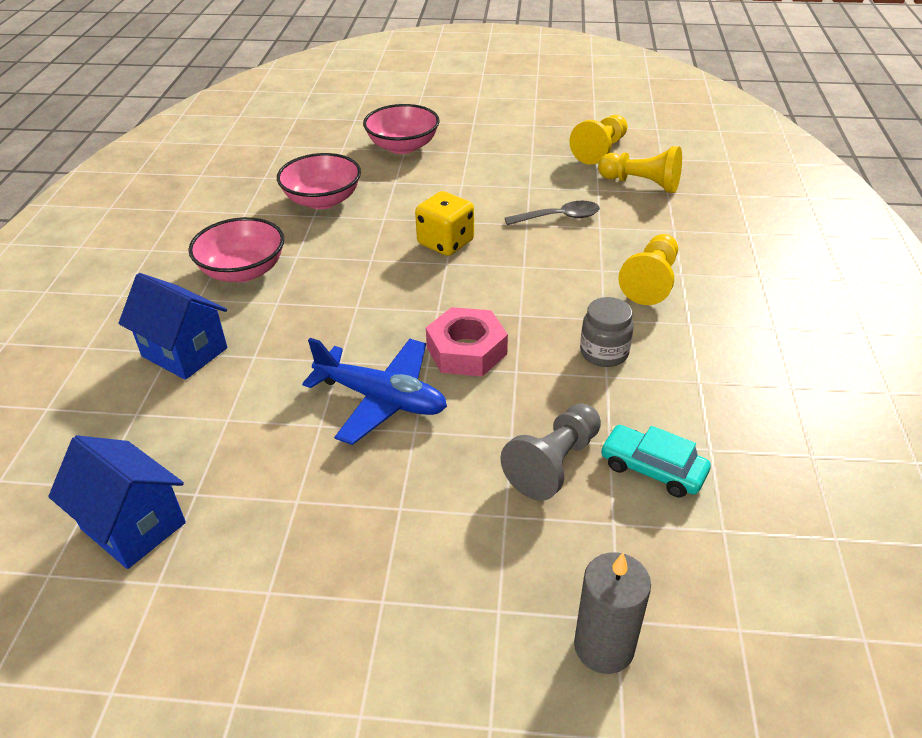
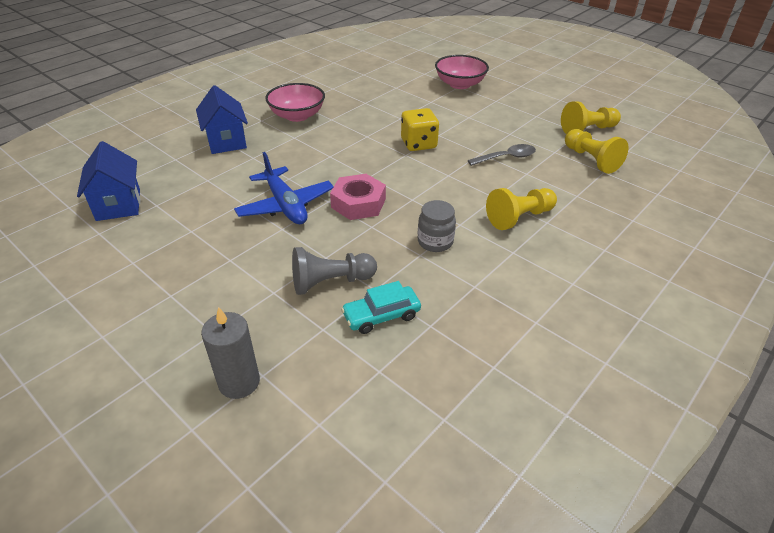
camera: 35 degrees right, 0 degrees up
pink bowl [277,153,361,209] -> none
grey spoon [505,201,600,225] -> grey spoon turned 45 degrees counterclockwise [468,144,536,166]
turquoise car [600,425,711,497] -> turquoise car turned 90 degrees counterclockwise [341,281,421,334]

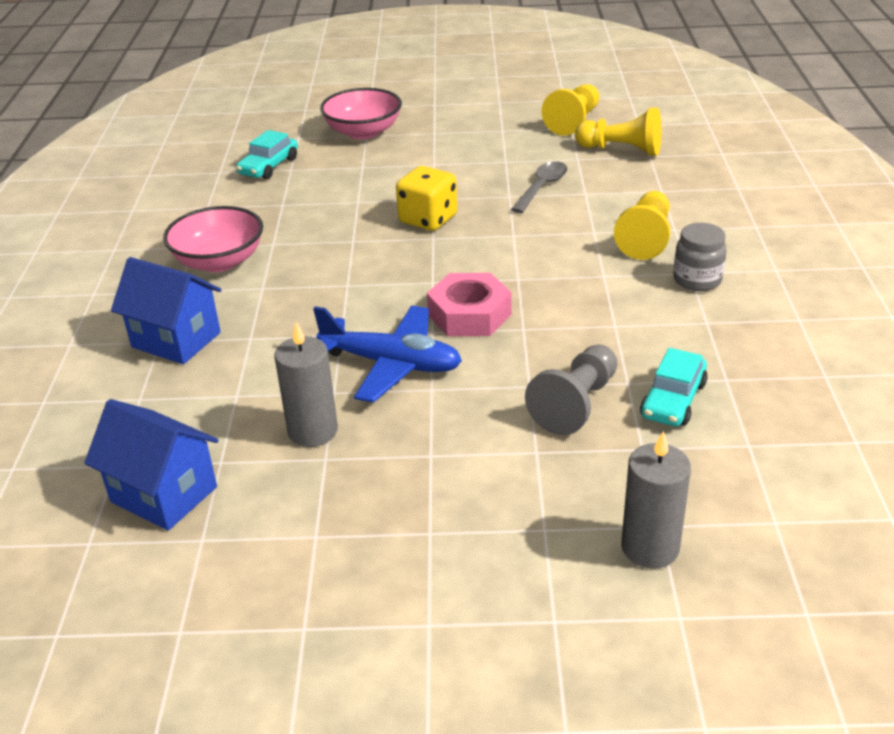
camera: 40 degrees left, 5 degrees down
grey jar [418,200,456,252] -> grey jar moved to [673,223,727,291]
none -> turquoise car [236,130,298,179]
none -> grey candle [274,322,338,447]

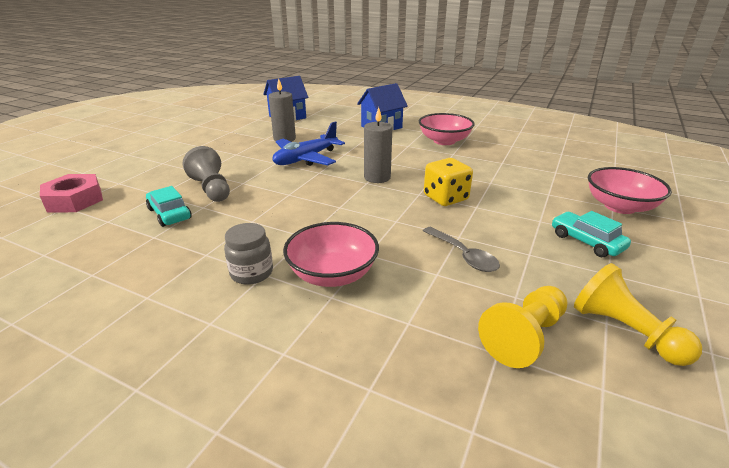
camera: 115 degrees right, 5 degrees down
turquoise car [236,130,298,179] -> turquoise car moved to [552,211,631,257]
pink nut [427,273,512,336] -> pink nut moved to [40,174,103,213]
yellow pawn [614,191,670,260] -> pink bowl [283,222,379,287]
grey candle [621,431,691,568] -> grey candle moved to [364,107,392,183]

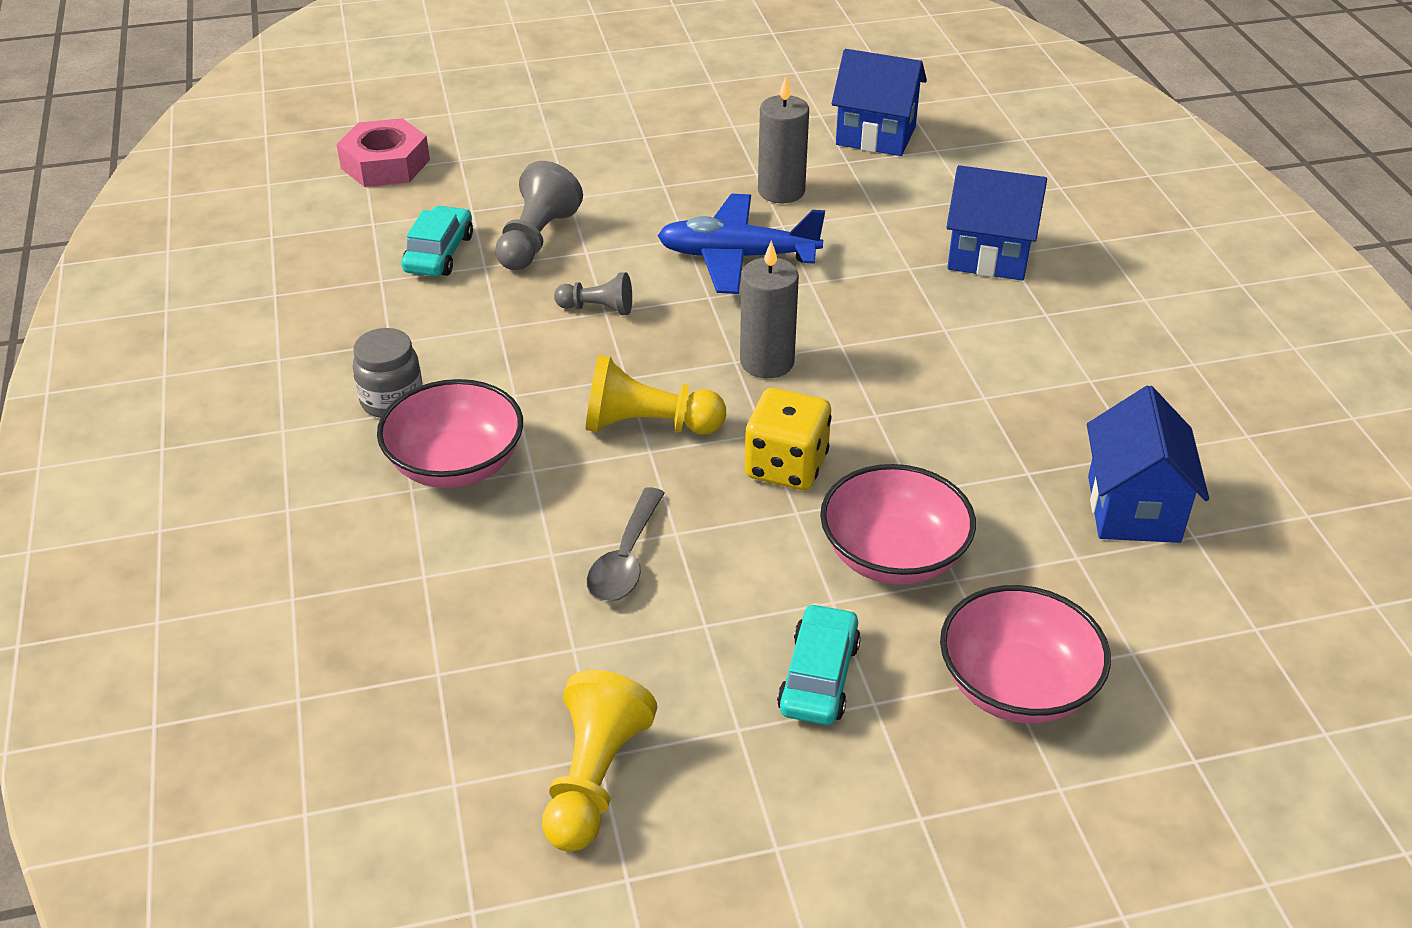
camera: 50 degrees right, 10 degrees up
pink bowl [419,113,475,145] -> pink bowl moved to [820,464,976,585]
yellow pawn [478,286,568,368] -> yellow pawn moved to [586,355,726,434]
none -> grey pawn [554,272,632,315]
none -> blue house [1087,385,1209,543]

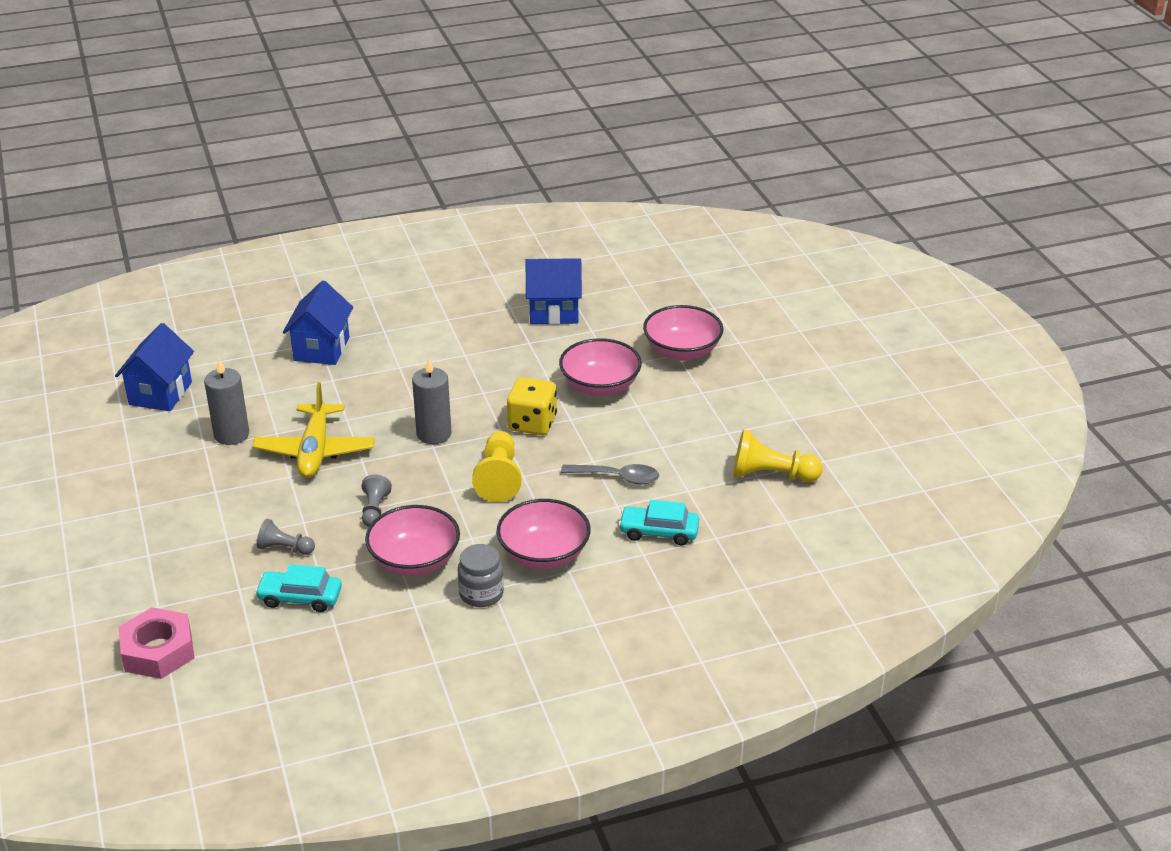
camera: 95 degrees left, 5 degrees down
grey pawn [495,161,583,270] -> grey pawn [257,519,315,555], size x0.61
blue plane [657,194,825,294] -> yellow plane [252,382,375,478]
turquoise car [777,603,861,725] -> turquoise car moved to [618,500,699,545]
none -> pink bowl [365,505,460,576]

